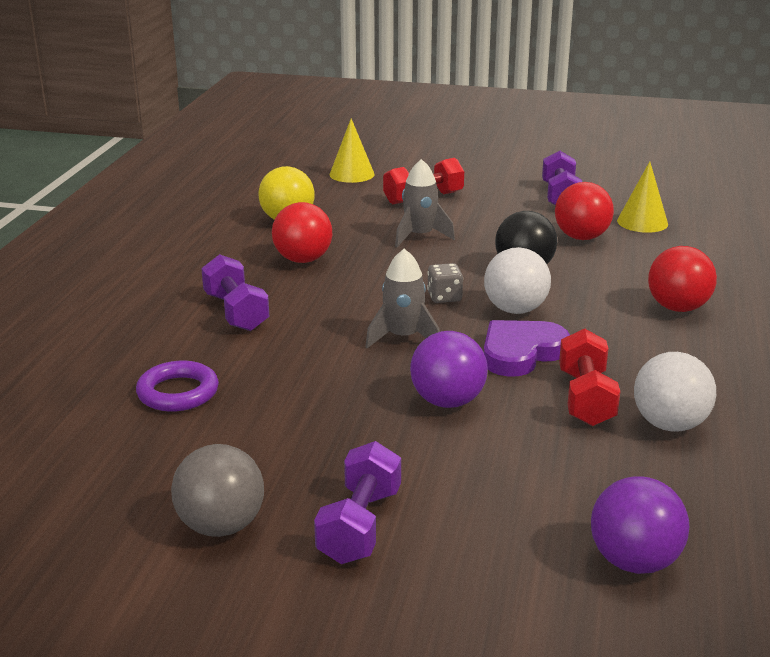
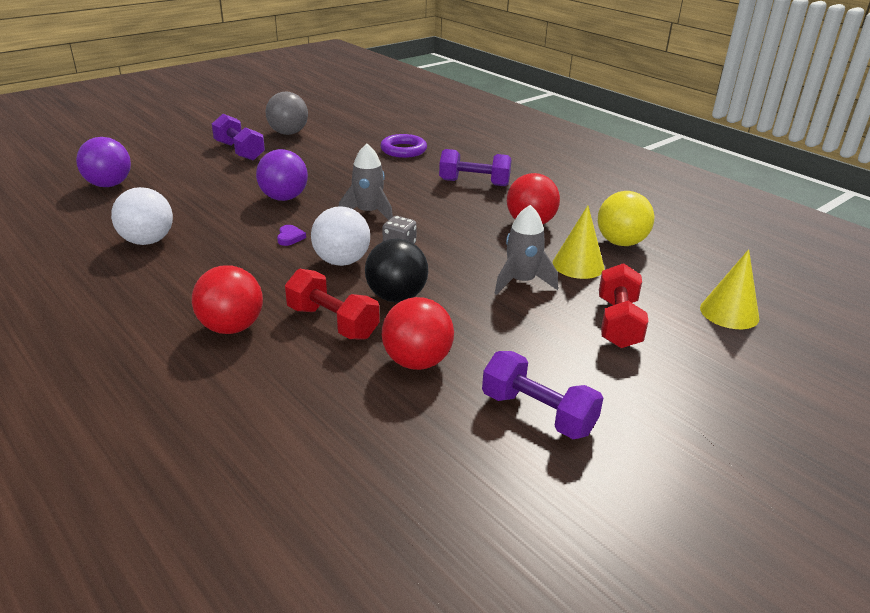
camera: 125 degrees right, 5 degrees up
purple heart [484,320,570,377] -> purple heart [277,225,306,246], size x0.44
red dumbbell [559,329,620,426] -> red dumbbell moved to [285,269,380,340]
yellow cone [617,161,668,233] -> yellow cone moved to [553,205,605,279]

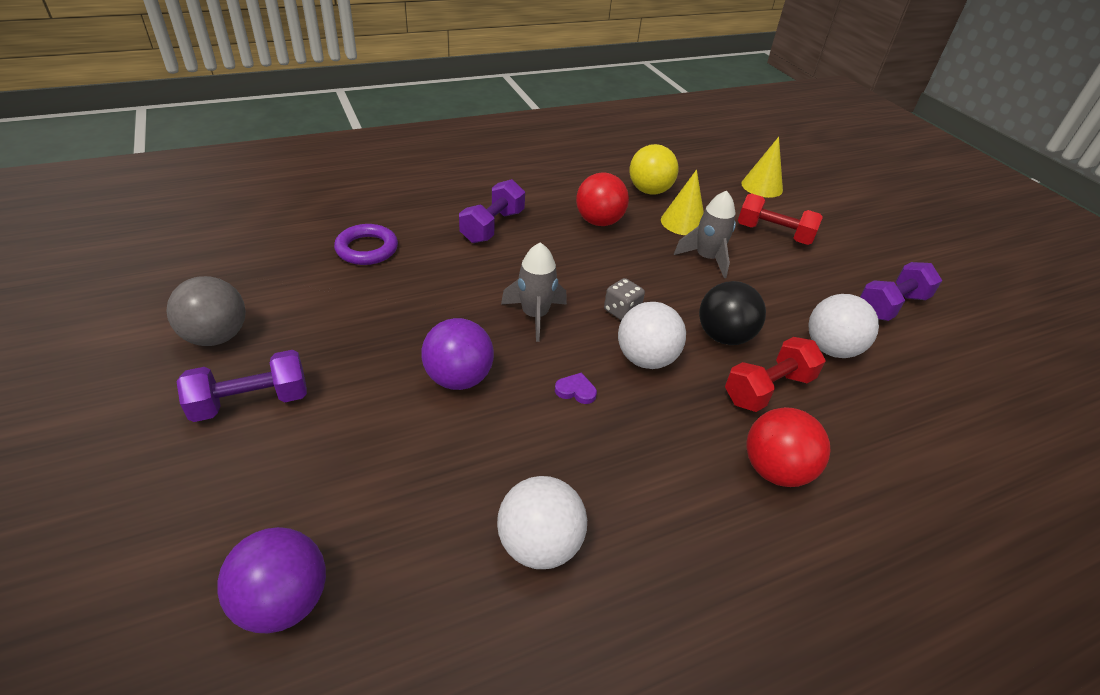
camera: 75 degrees left, 10 degrees up
red ball [382,297,454,370] -> white ball [808,294,879,358]

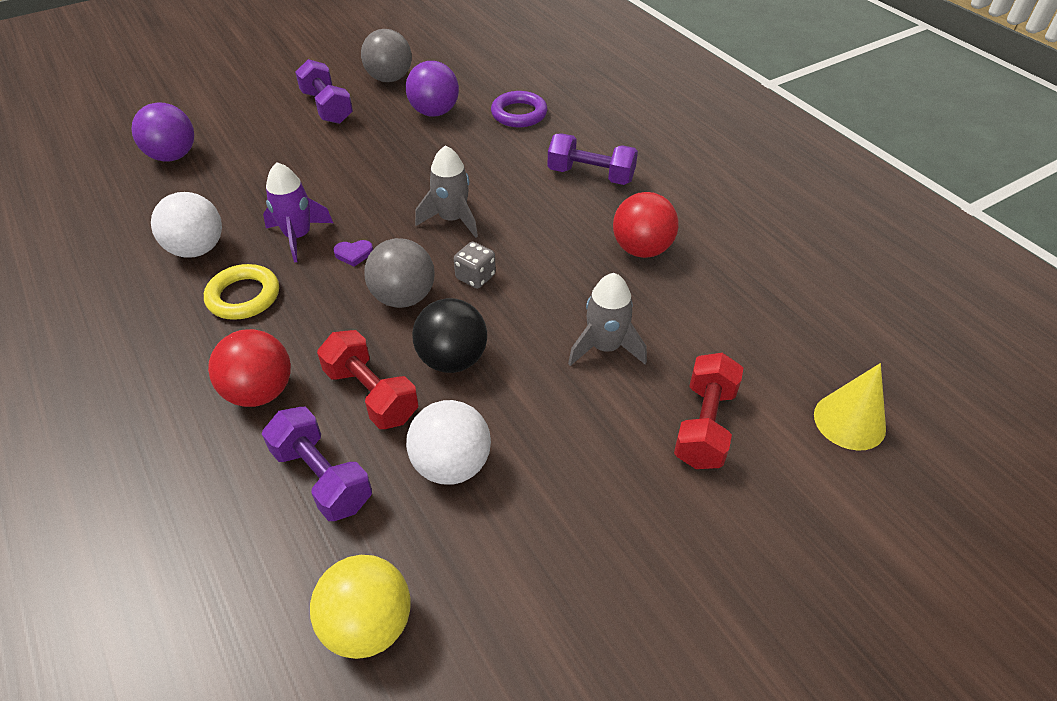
camera: 85 degrees right, 5 degrees up
purple ball [421,318,494,390] -> purple ball moved to [406,61,459,117]
purple heart [555,372,597,404] -> purple heart turned 75 degrees clockwise [333,240,373,267]
white ball [618,302,686,369] -> grey ball [364,238,434,308]
yellow ball [629,144,679,195] -> yellow ball moved to [310,555,410,659]
yellow cone [661,170,704,235] -> none
purple dumbbell [860,262,942,321] -> purple dumbbell moved to [262,407,372,521]
none -> yellow ring [204,264,279,320]
none -> purple rocket [263,162,333,262]

